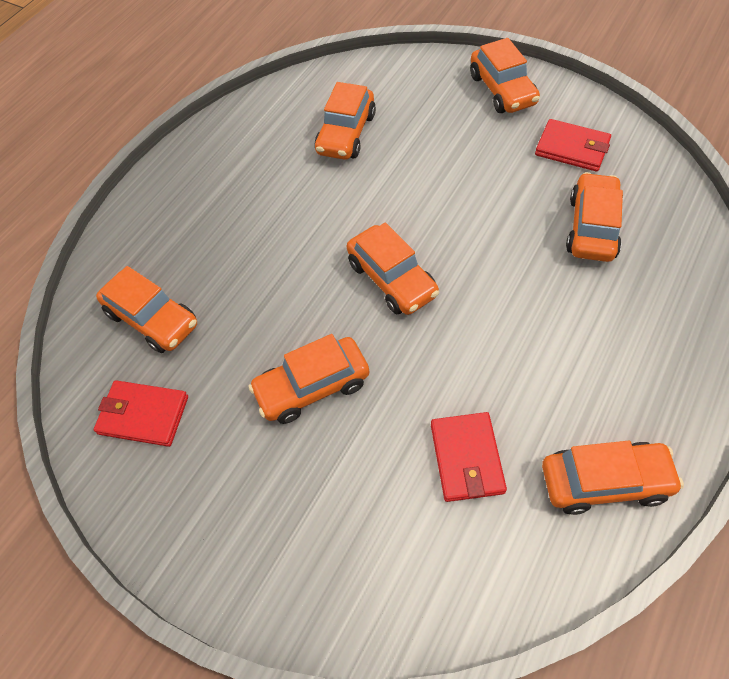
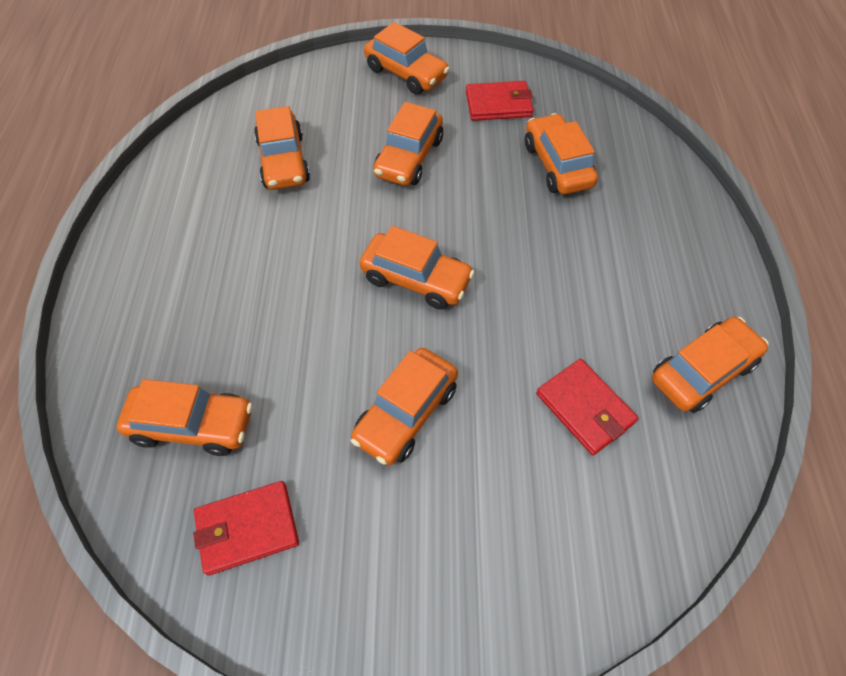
camera: 35 degrees left, 0 degrees up
none -> orange car [373,102,443,186]

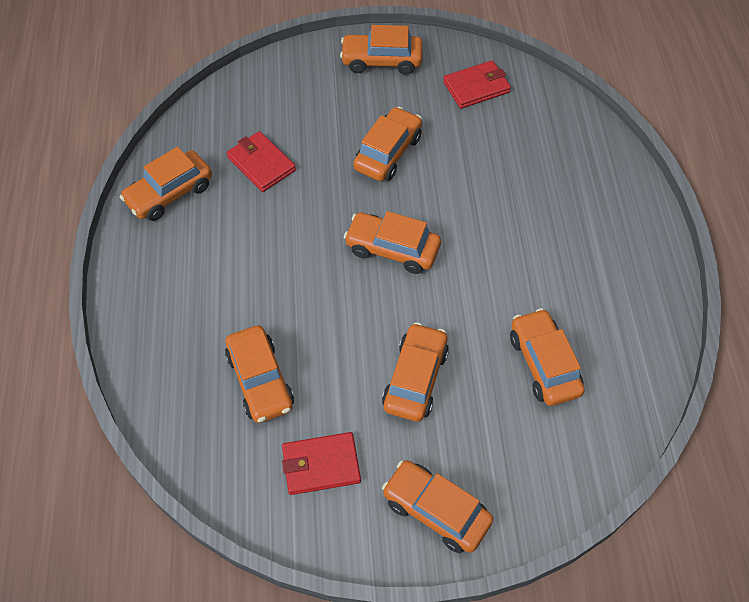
camera: 175 degrees right, 0 degrees up
orange car [117,379,253,456] -> orange car moved to [340,25,423,75]

